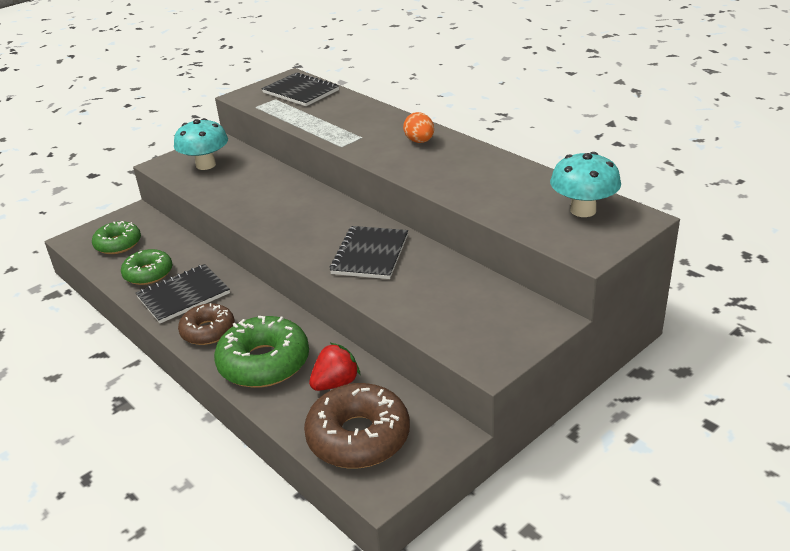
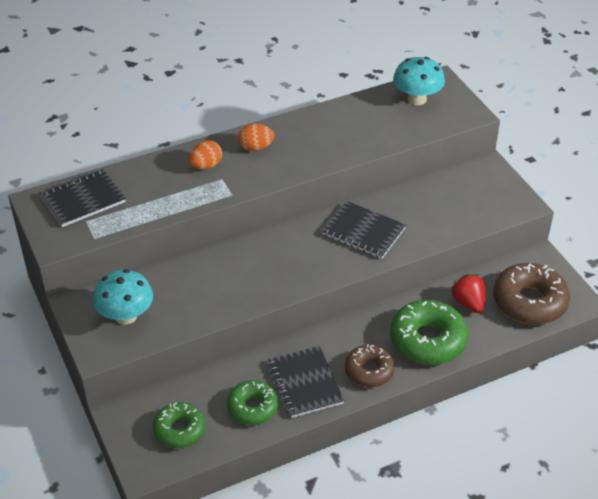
camera: 75 degrees left, 10 degrees up
none -> orange egg [189,140,222,170]

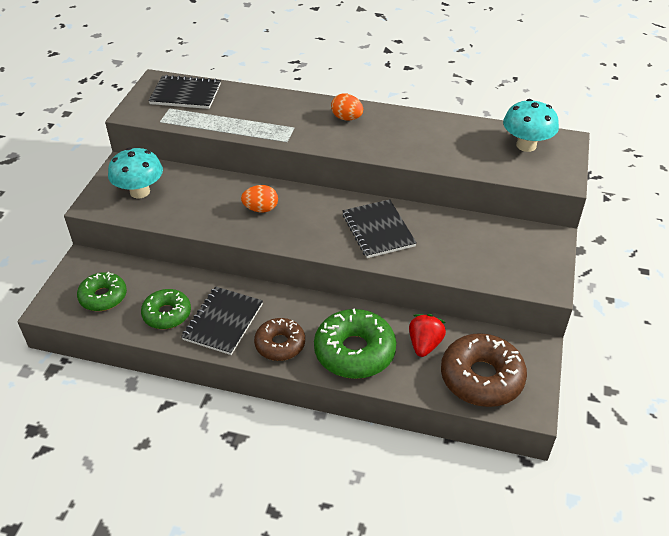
camera: 40 degrees right, 0 degrees up
orange egg [189,140,222,170] -> orange egg moved to [241,185,278,212]

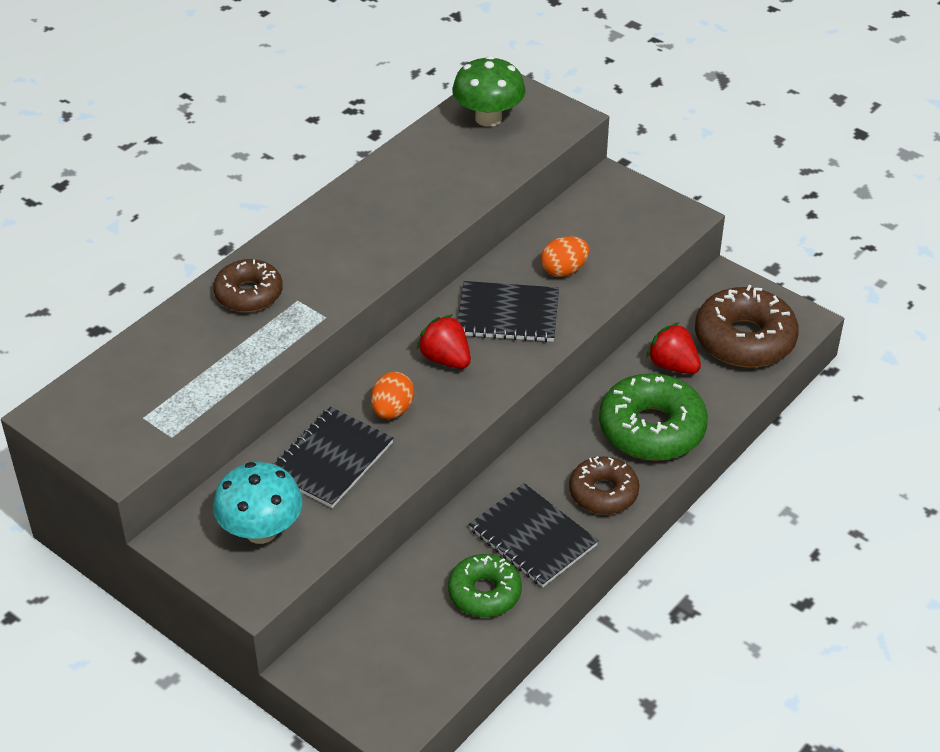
camera: 65 degrees left, 0 degrees up
green donut [77,272,127,311] -> none
black notebook [148,75,221,109] -> black notebook moved to [274,407,394,508]
orange egg [331,94,363,121] -> orange egg moved to [541,236,589,277]
turquoise mushroom [503,99,559,152] -> green mushroom [452,56,526,127]
none -> brown donut [213,259,283,312]
none -> red strawberry [416,314,471,369]

